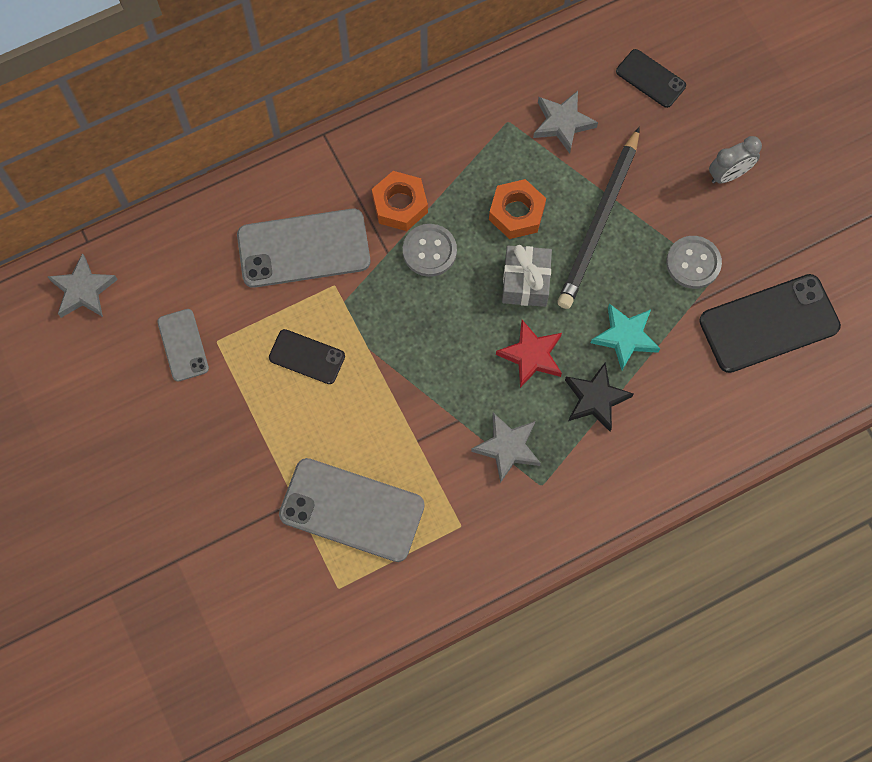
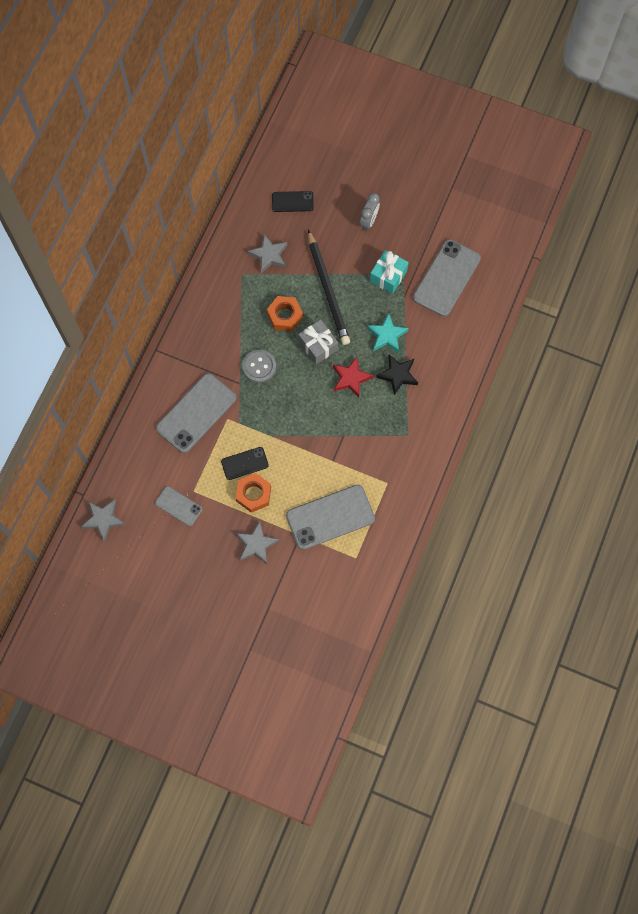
camera: 40 degrees left, 0 degrees up
orange nut [372,171,428,231] -> orange nut moved to [236,473,271,513]
grey star [471,413,541,483] -> grey star moved to [236,521,279,564]
grey button [666,236,722,289] -> turquoise gift [370,250,409,294]
black phone [699,274,841,373] -> grey phone [413,239,481,317]

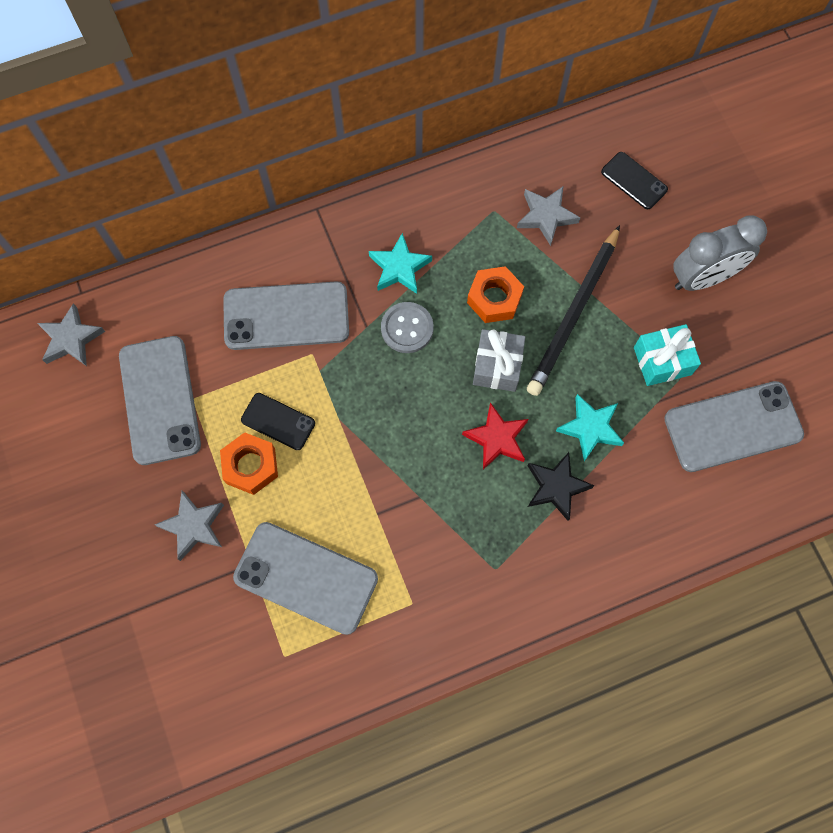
camera: 45 degrees right, 0 degrees up
grey phone [155,486,203,526] -> grey phone [119,336,201,465], size x1.85
grey clock [360,193,380,231] -> grey clock [673,215,767,291], size x1.65
none -> turquoise star [369,233,432,294]

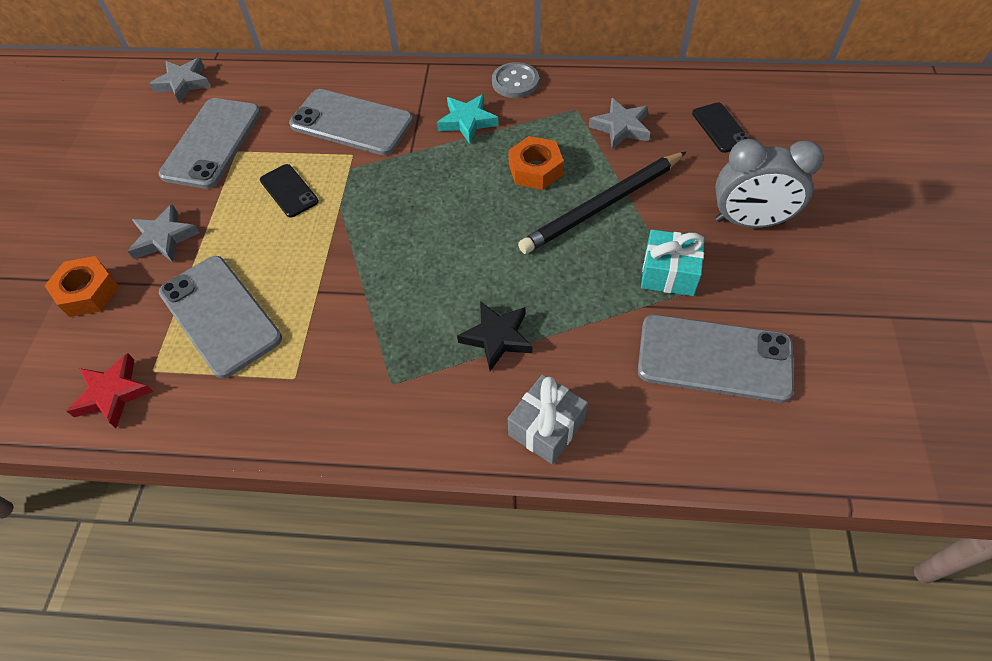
camera: 30 degrees right, 15 degrees down
orange nut [220,432,278,495] -> orange nut moved to [44,256,119,317]
grey button [381,302,434,353] -> grey button moved to [492,62,539,98]
red star [462,402,528,470] -> red star moved to [66,353,153,428]
grey gift [473,329,525,392] -> grey gift moved to [508,374,588,464]
turquoise star [556,394,624,461] -> none

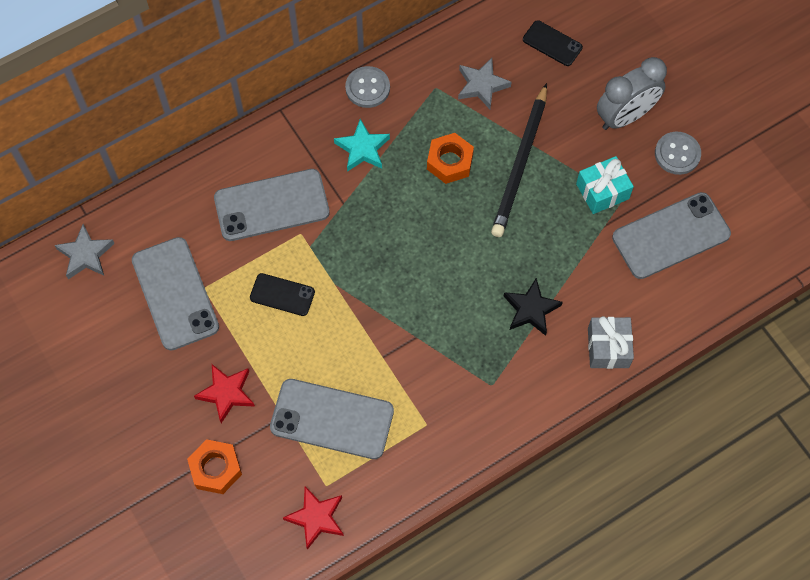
camera: 40 degrees left, 10 degrees up
grey star [128,204,200,262] -> red star [194,364,255,423]
none -> grey button [655,132,701,175]

